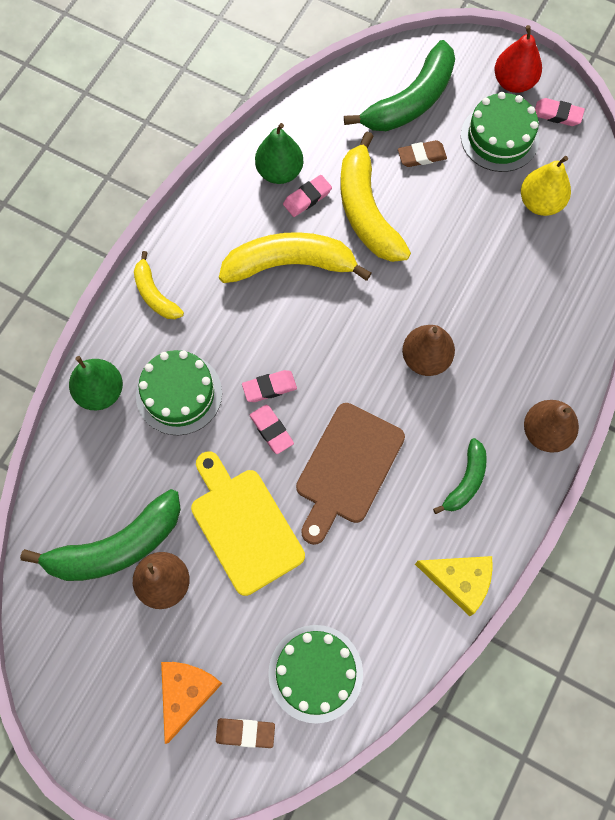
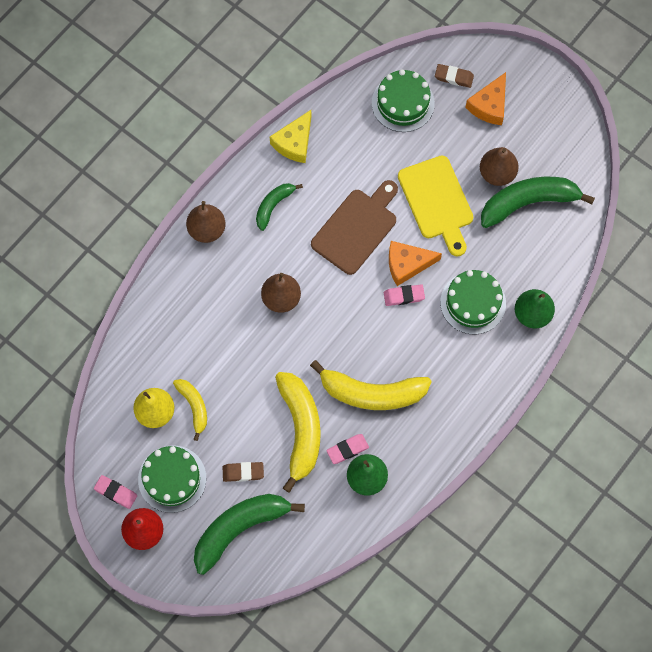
camera: 170 degrees left, 0 degrees up
yellow banana [134,251,184,319] -> yellow banana moved to [173,379,207,441]
pink eraser [250,405,294,454] -> orange cheese [389,241,442,286]
yellow cheese [415,556,493,616] -> yellow cheese turned 90 degrees counterclockwise [270,110,311,163]

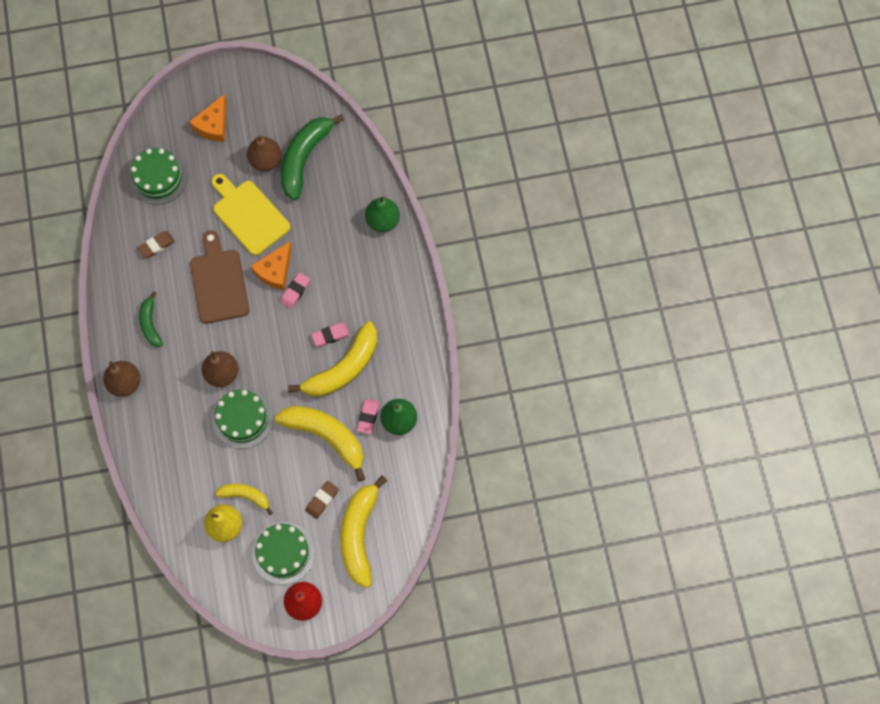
camera: 50 degrees left, 0 degrees up
pink eraser [94,475,137,509] -> pink eraser moved to [311,323,349,347]
green banana [194,494,305,575] -> yellow banana [340,476,387,588]
yellow cheese [270,110,311,163] -> none
yellow cutting board [398,156,473,256] -> yellow cutting board turned 150 degrees counterclockwise [211,174,291,256]
brown eraser [435,64,474,88] -> brown eraser moved to [137,231,175,258]
green cake [440,270,506,334] -> green cake moved to [213,390,273,449]
orange cheese [465,72,506,125] -> orange cheese turned 45 degrees clockwise [189,94,227,142]

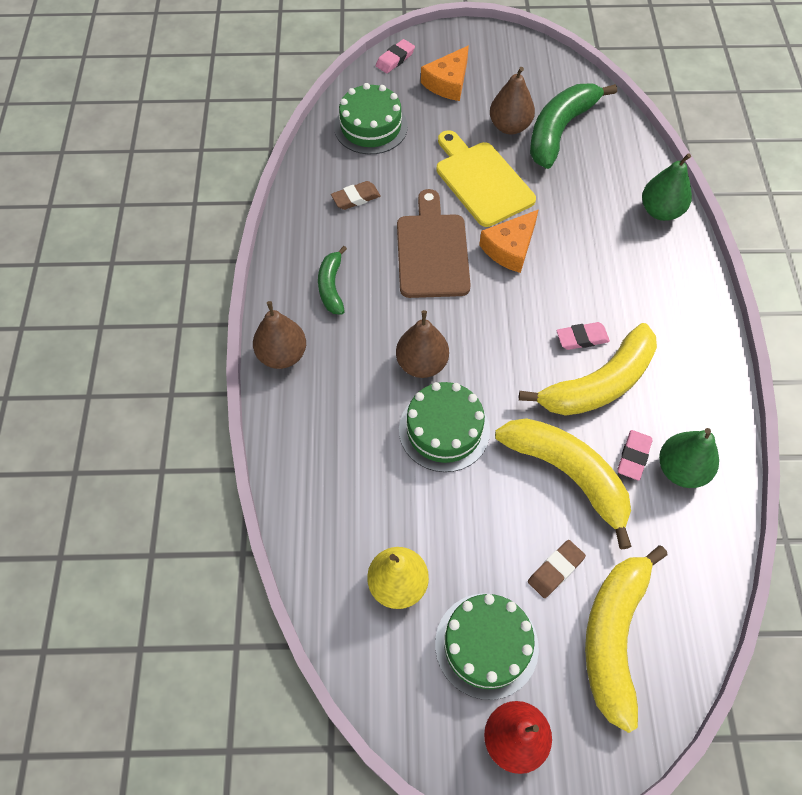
camera: 10 degrees right, 10 degrees down
yellow banana [215,484,273,515] -> none
pink eraser [280,273,310,309] -> pink eraser moved to [376,39,415,73]

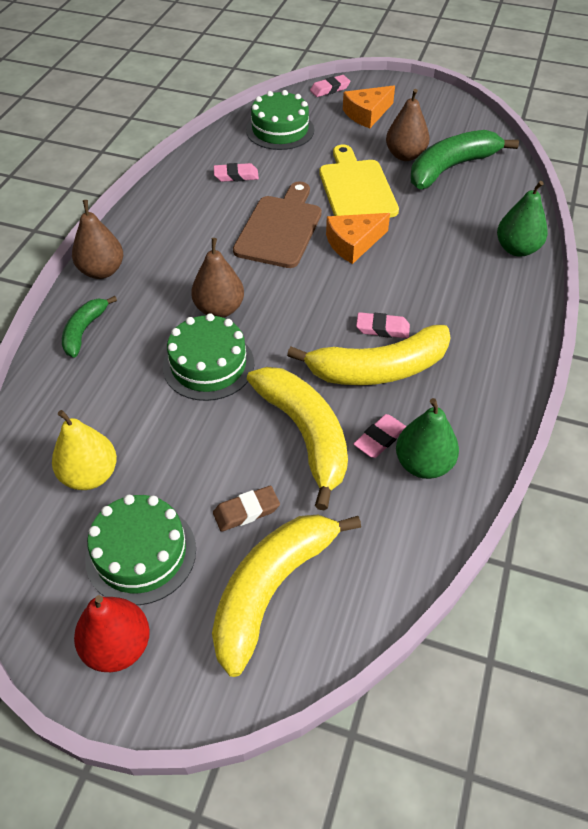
camera: 20 degrees right, 10 degrees down
green banana [318,246,347,315] -> green banana moved to [62,296,117,358]
brown eraser [331,181,381,210] -> pink eraser [214,163,259,182]

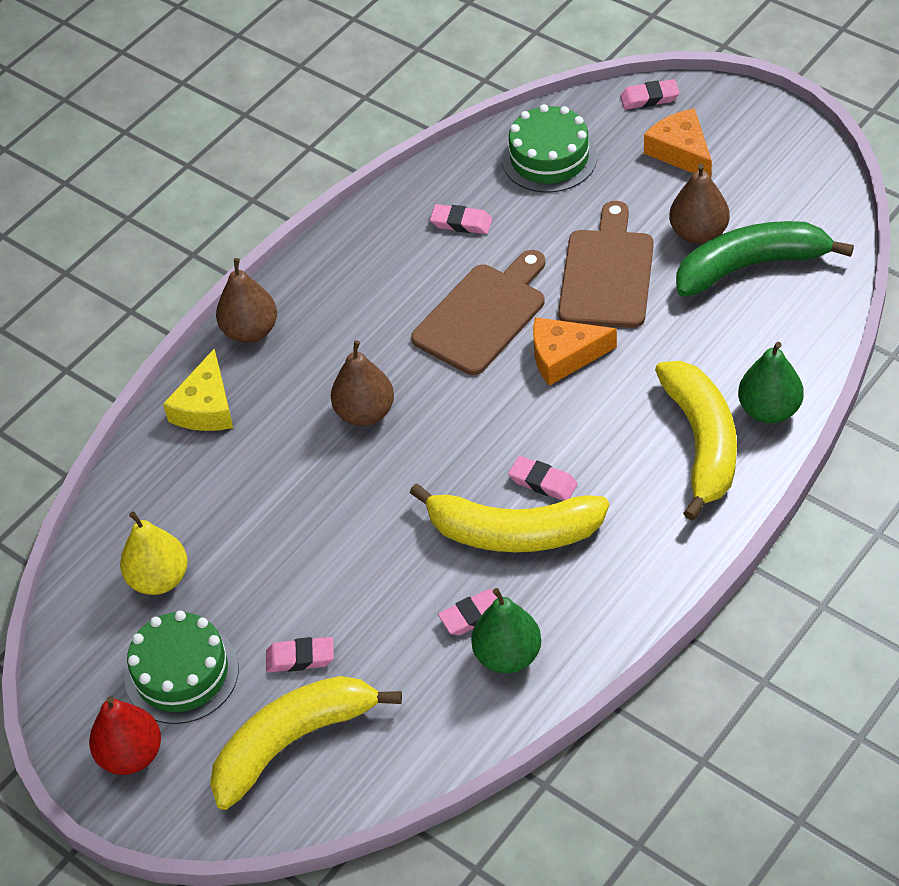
camera: 25 degrees right, 0 degrees up
green banana [62,296,117,358] -> yellow cheese [163,349,233,431]
green cake [163,313,254,401] -> none
brown eraser [213,486,280,532] -> pink eraser [266,637,334,672]
yellow banana [247,367,348,511] -> yellow banana moved to [655,361,737,521]
yellow cutting board [319,145,399,218] -> brown cutting board [558,201,654,328]
orange cheese [343,86,395,128] -> orange cheese turned 75 degrees clockwise [644,108,712,177]

